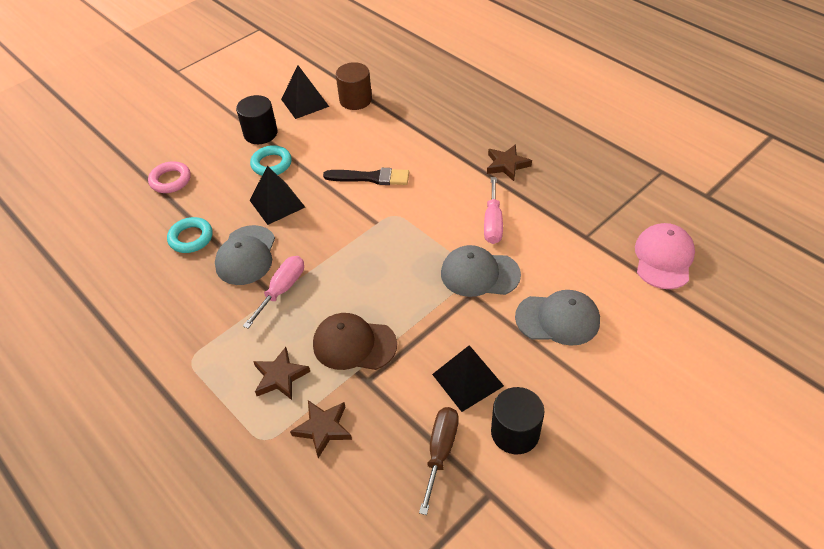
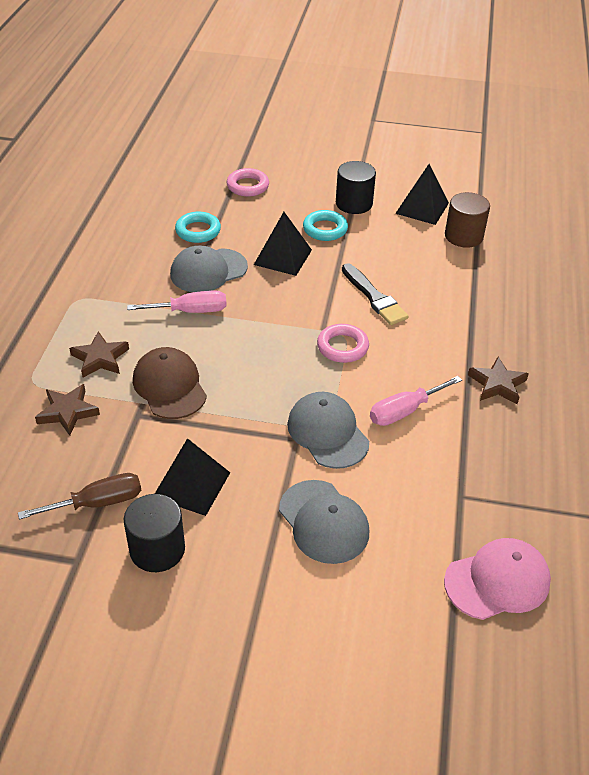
camera: 50 degrees right, 5 degrees down
none -> pink ring [317,324,369,363]

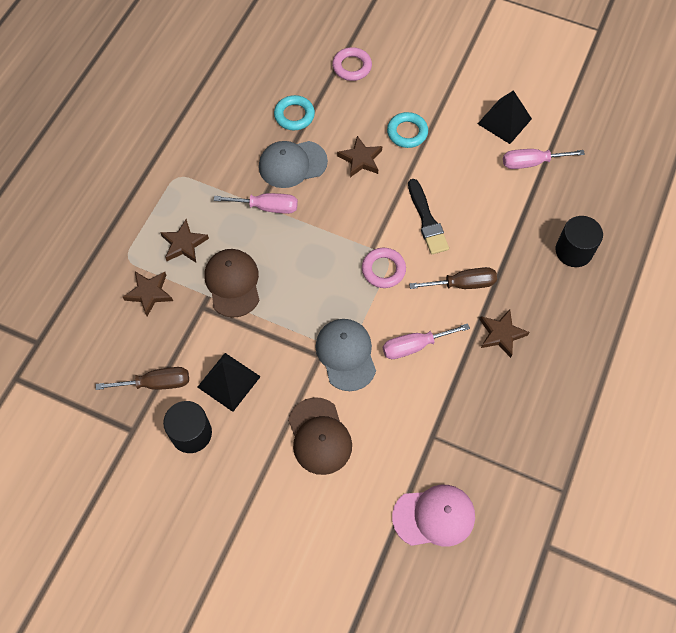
camera: 15 degrees right, 20 degrees up
black pyramid [254,212,312,276] -> brown star [337,136,382,177]
grey cap [279,480,369,564] -> brown cap [288,397,352,475]
black cylinder [336,161,376,214] -> black cylinder moved to [555,216,603,267]
brown cylinder [445,192,490,248] -> pink screwdriver [503,149,585,169]
none -> brown screwdriver [409,267,497,289]

